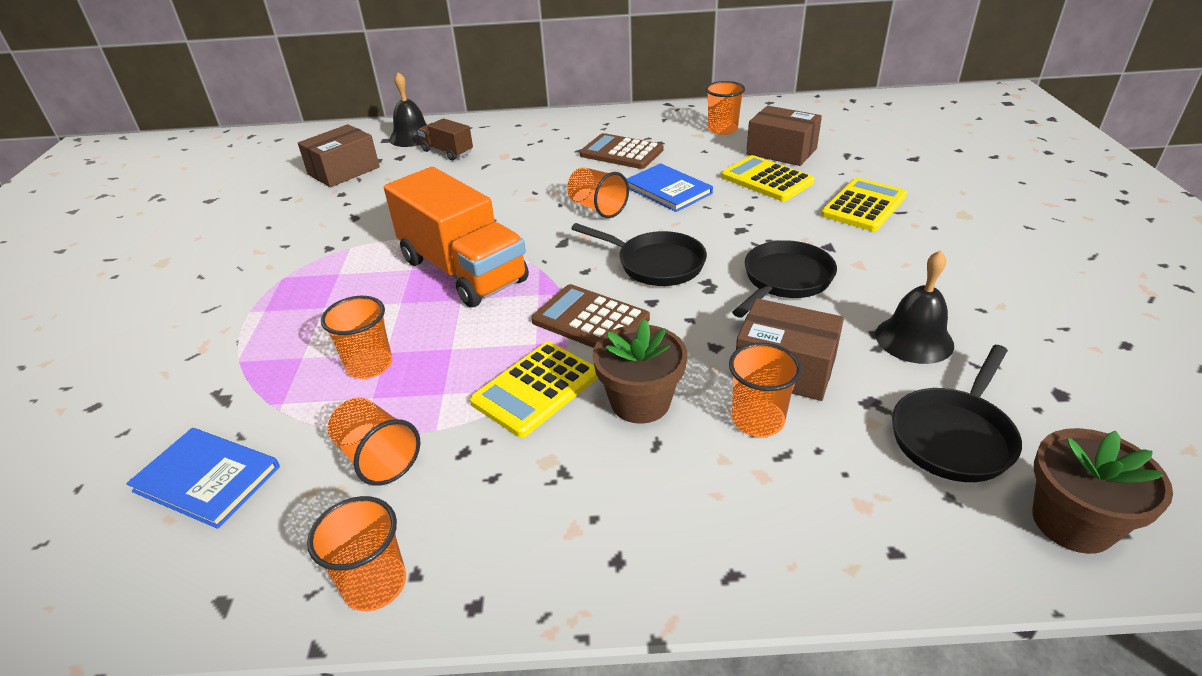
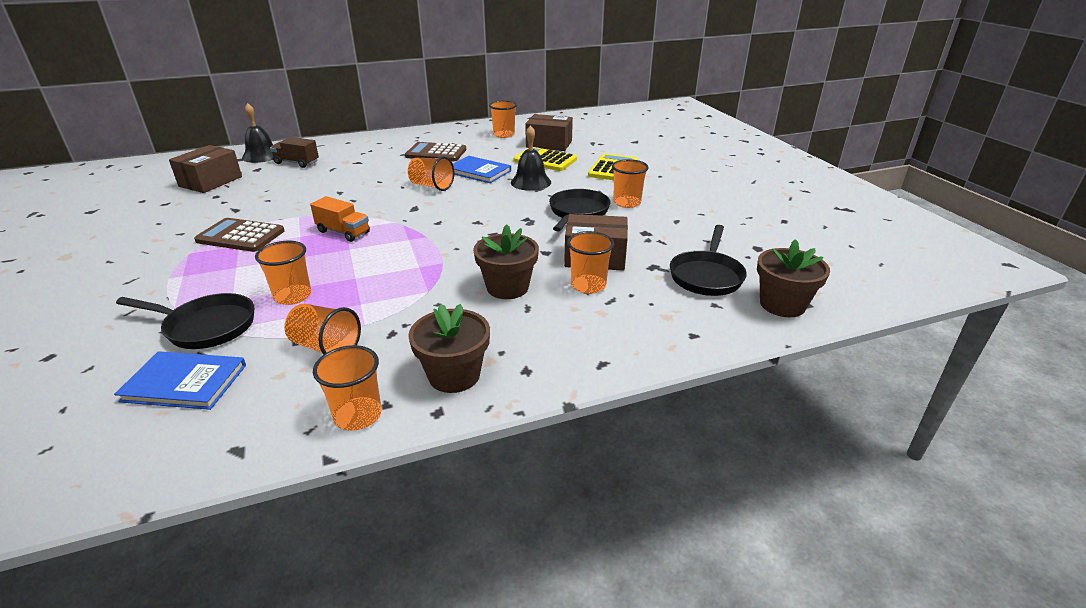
camera: 20 degrees left, 5 degrees down
orange truck [384,167,529,307] -> orange truck [310,196,370,242], size x0.48
yellow calculator [470,342,598,437] -> none
brown calculator [531,284,650,348] -> brown calculator moved to [194,218,285,252]
black pan [571,223,707,286] -> black pan moved to [116,293,254,349]
black bell [875,250,954,364] -> black bell moved to [511,125,551,191]
none -> brown flower pot [408,304,490,393]
none -> orange cup [612,159,649,208]

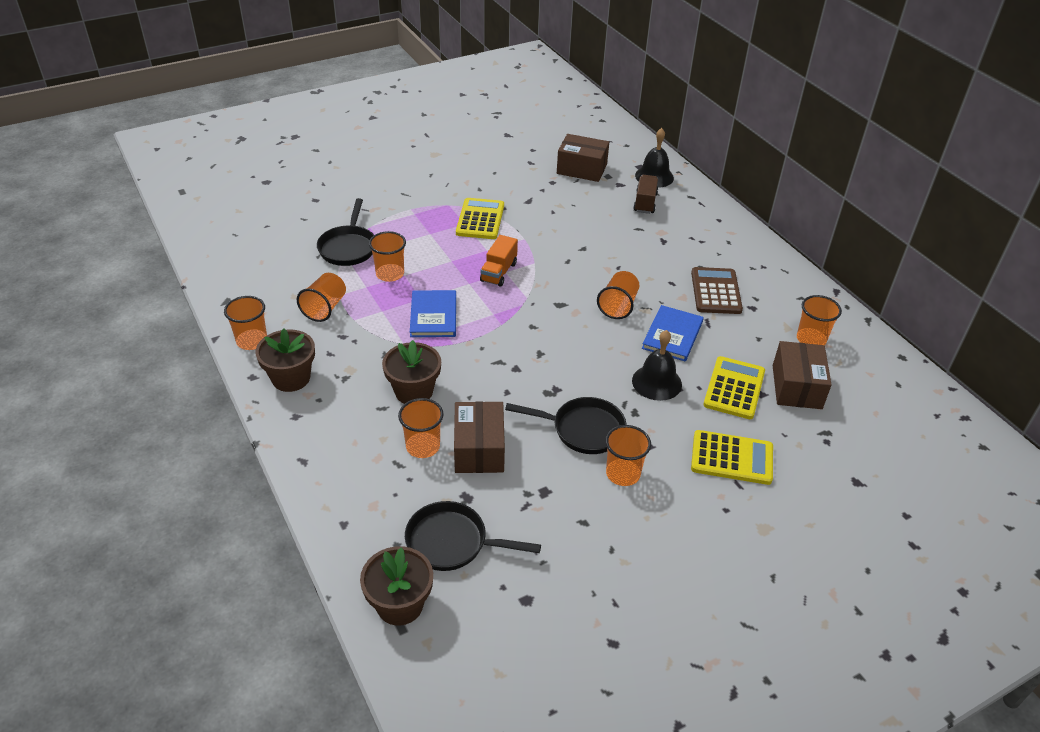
camera: 80 degrees right, 10 degrees up
blue book [114,351,246,410] -> blue book moved to [410,290,456,337]
brown calculator [194,218,285,252] -> yellow calculator [456,198,504,239]

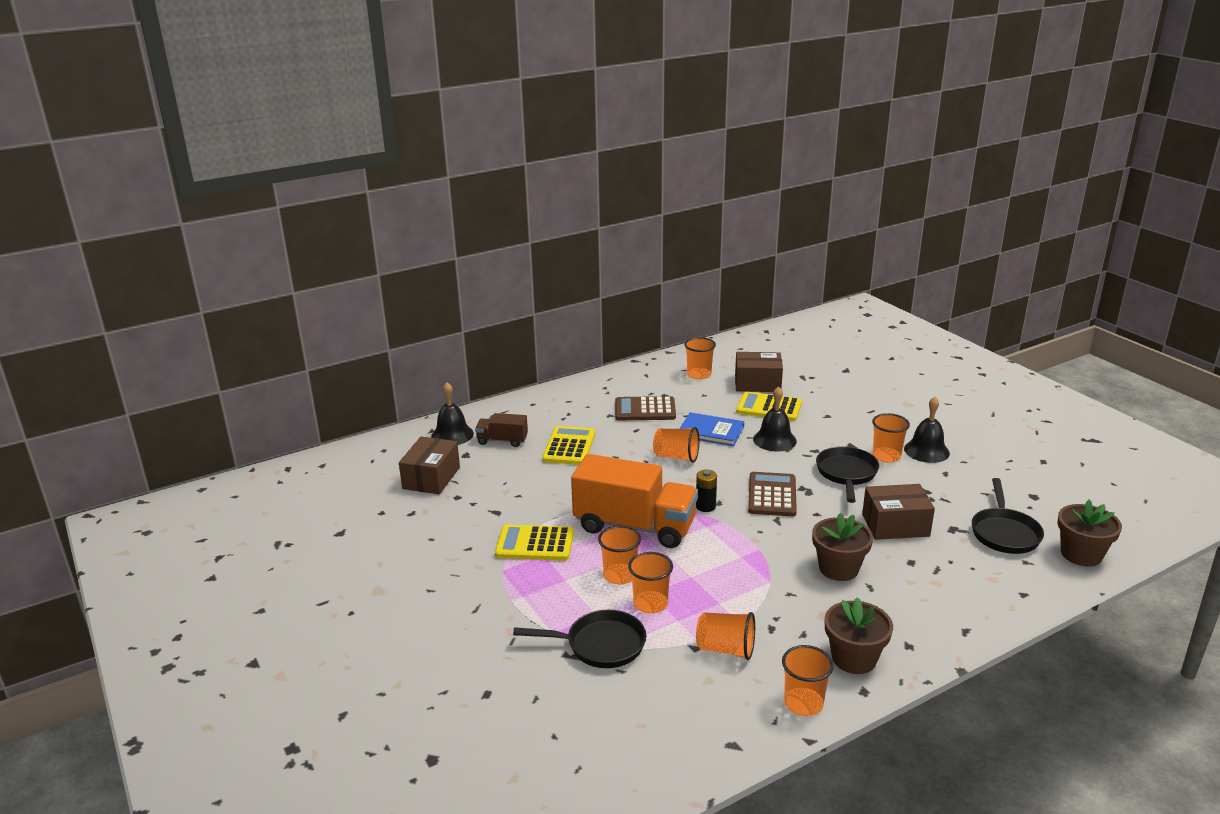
camera: 90 degrees left, 15 degrees down
orange cup [398,398,444,458] -> orange cup moved to [598,525,641,584]
blue book [410,290,456,337] -> none
orange truck [480,235,518,287] -> orange truck [571,454,698,548], size x2.08
yellow calculator [691,430,773,485] -> yellow calculator moved to [542,426,595,465]
none -> black battery [696,469,717,512]
none -> brown calculator [748,472,797,516]
none -> black bell [904,397,950,463]

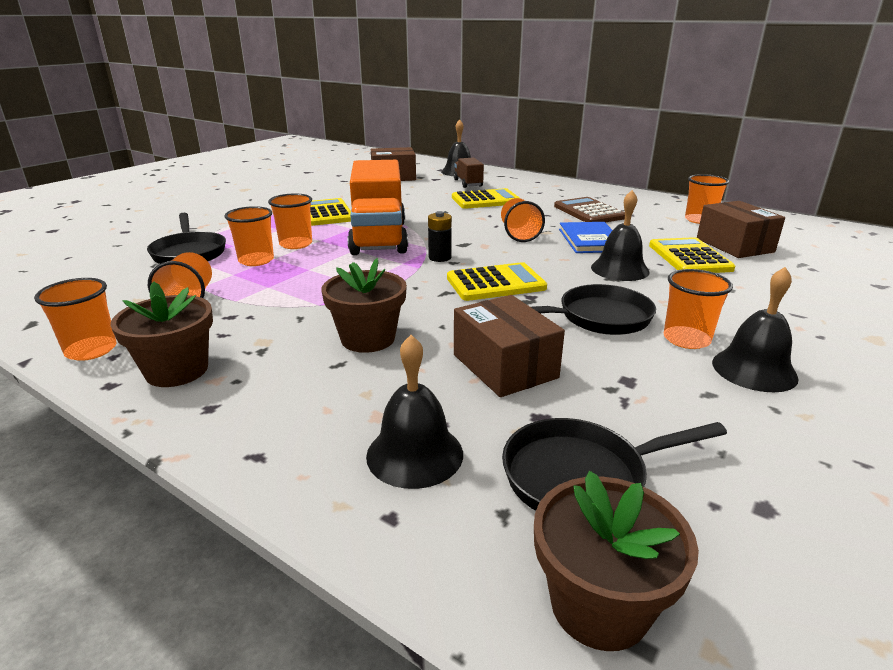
camera: 65 degrees right, 0 degrees up
brown calculator [748,472,797,516] -> yellow calculator [447,262,547,301]
none -> black bell [366,335,463,489]

